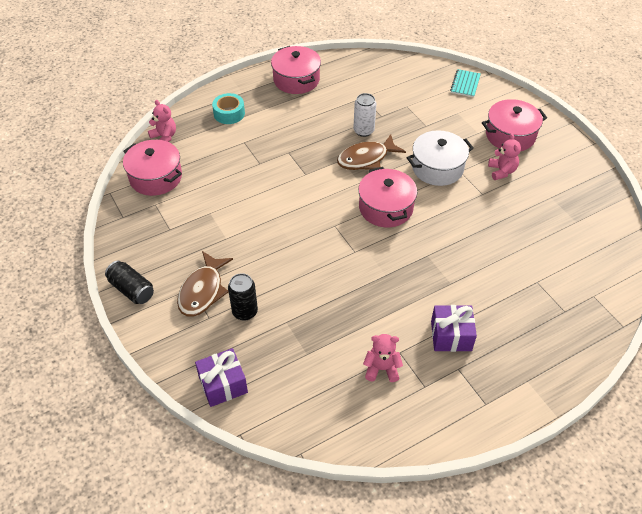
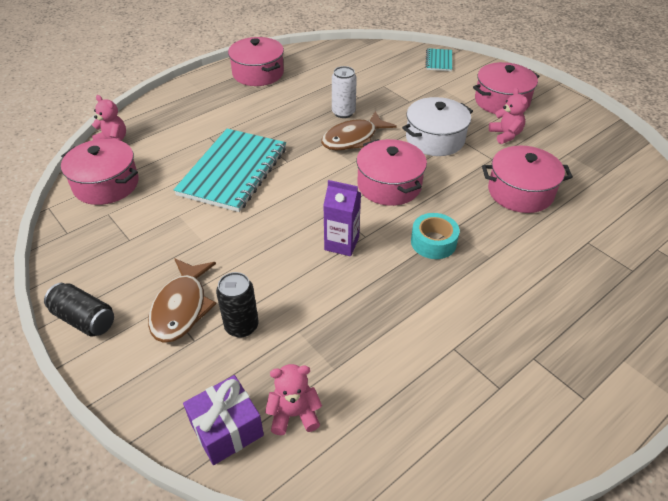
camera: 10 degrees left, 5 degrees down
turquoise tape [212,93,245,124] -> turquoise tape moved to [411,213,460,259]
pink teddy bear [363,334,403,382] -> pink teddy bear moved to [265,364,322,435]
purple gift [431,305,477,352] -> none
none -> turquoise notebook [174,129,286,212]
none -> purple carton [323,180,361,256]
none -> pink pot [482,146,573,213]

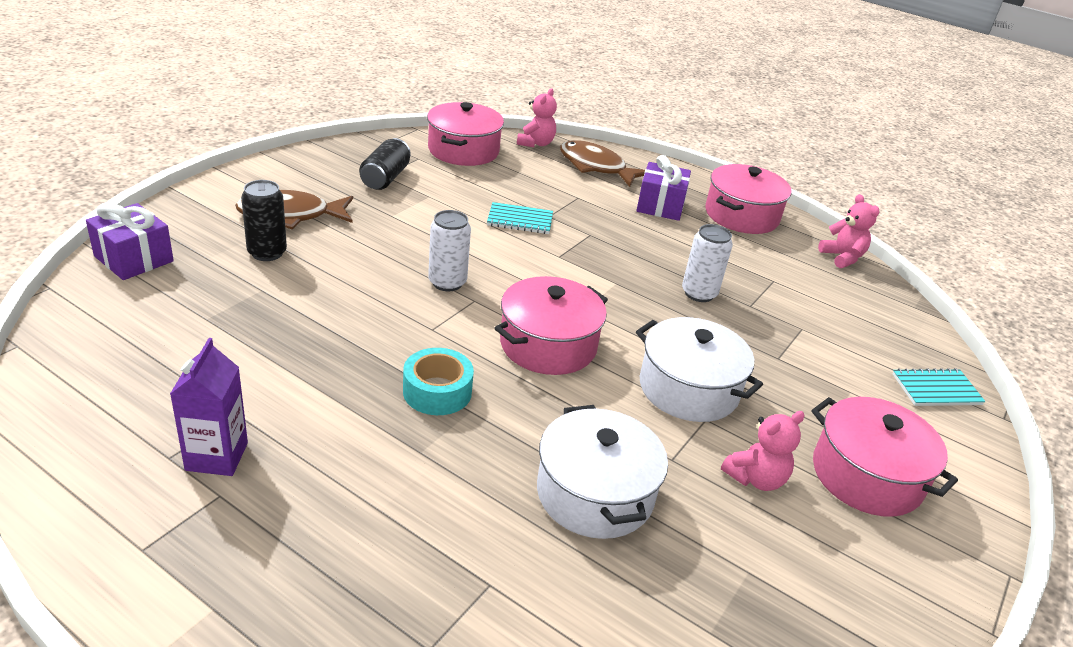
camera: 70 degrees right, 10 degrees down
black can [44,283,114,336] -> black can moved to [359,138,411,190]
turquoise notebook [174,129,286,212] -> turquoise notebook [487,202,553,234], size x0.46
pink teddy bear [265,364,322,435] -> pink teddy bear moved to [818,194,879,268]
brown fish [321,111,397,150] -> brown fish moved to [560,140,645,187]
purple carton [323,180,361,256] -> purple carton moved to [170,338,248,476]
pink pot [482,146,573,213] -> white pot [537,405,668,539]
none -> white can [428,210,471,291]
none -> purple gift [636,155,691,221]

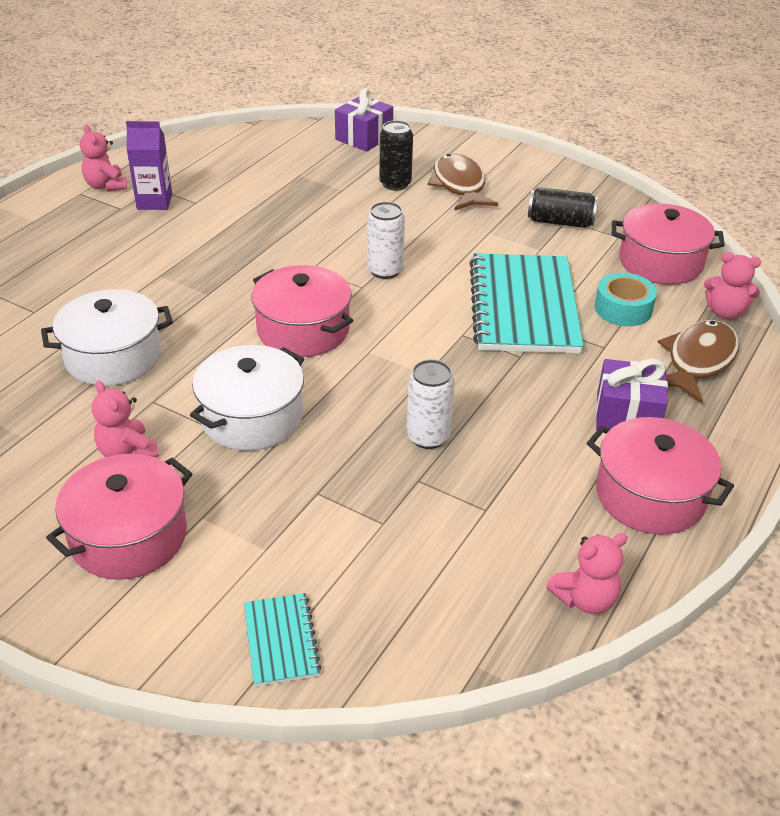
camera: 90 degrees right, 5 degrees up
turquoise tape [403,348,474,415] -> turquoise tape moved to [595,273,657,326]
turquoise notebook [487,202,553,234] -> turquoise notebook [469,253,583,353], size x2.19
none -> pink teddy bear [80,124,127,191]

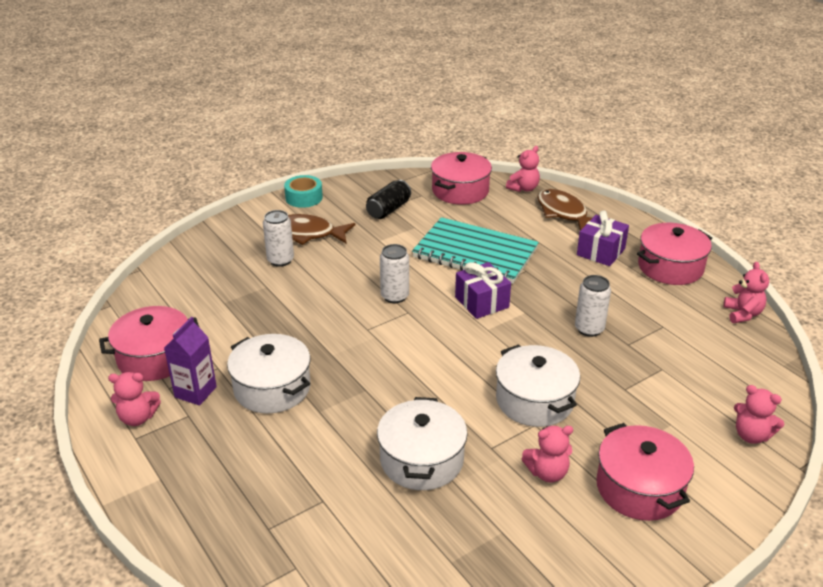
camera: 65 degrees left, 5 degrees down
turquoise notebook [244,593,321,687] -> pink teddy bear [734,385,784,444]
pink pot [251,265,353,357] -> pink pot moved to [99,306,199,381]
purple gift [335,88,393,151] -> purple gift moved to [455,262,511,319]
black can [379,120,413,191] -> white can [263,210,294,267]
turquoise tape [595,273,657,326] -> turquoise tape moved to [284,175,323,208]
none -> white pot [227,334,310,413]

